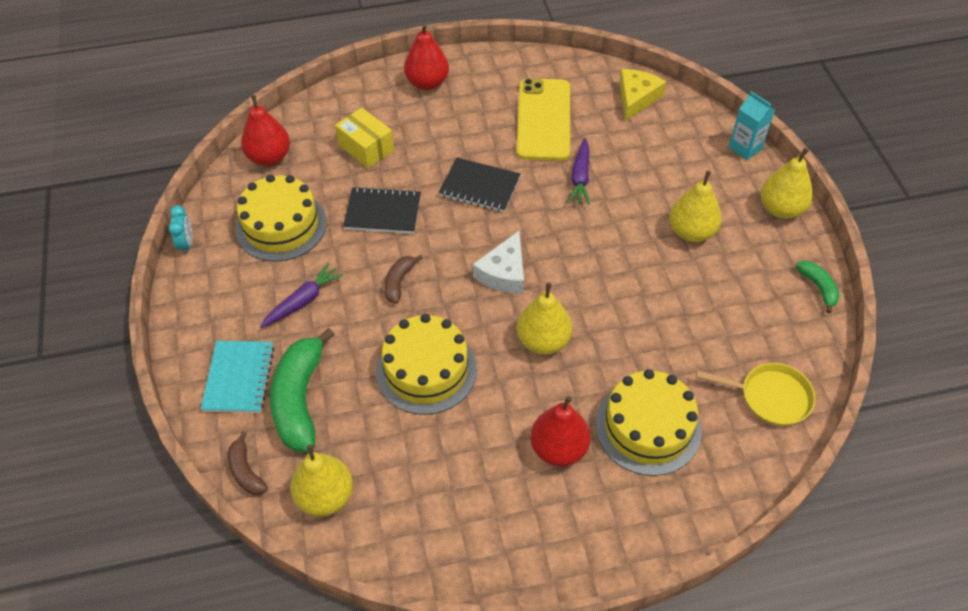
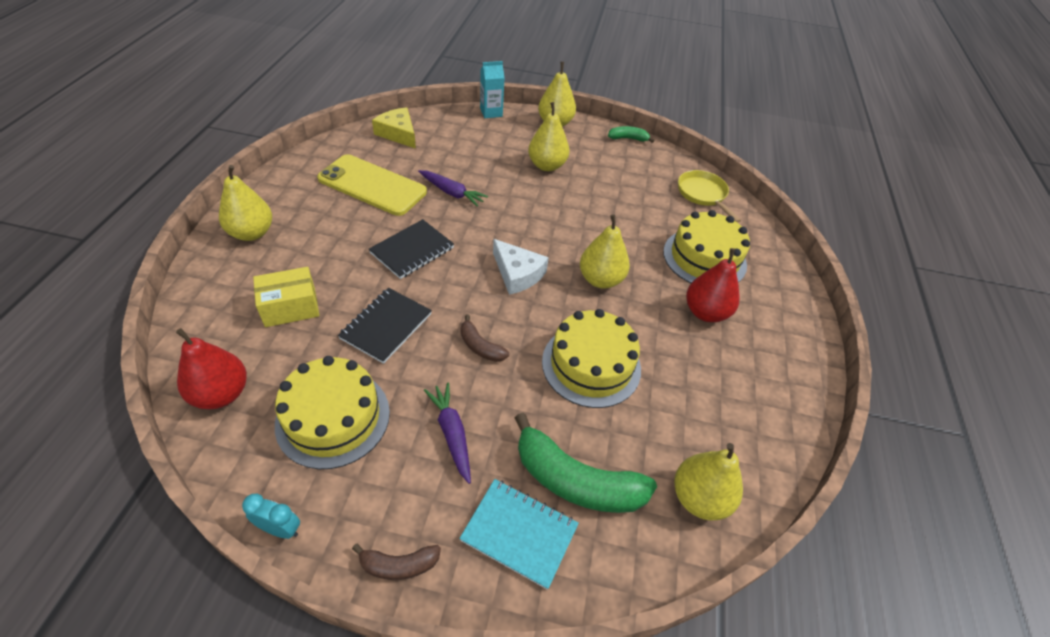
camera: 70 degrees left, 5 degrees down
brown banana [228,431,268,495] -> brown banana moved to [352,543,441,580]
red pear [404,23,449,90] -> yellow pear [219,165,272,241]
yellow pan [696,363,815,426] -> yellow pan turned 60 degrees counterclockwise [678,170,741,223]

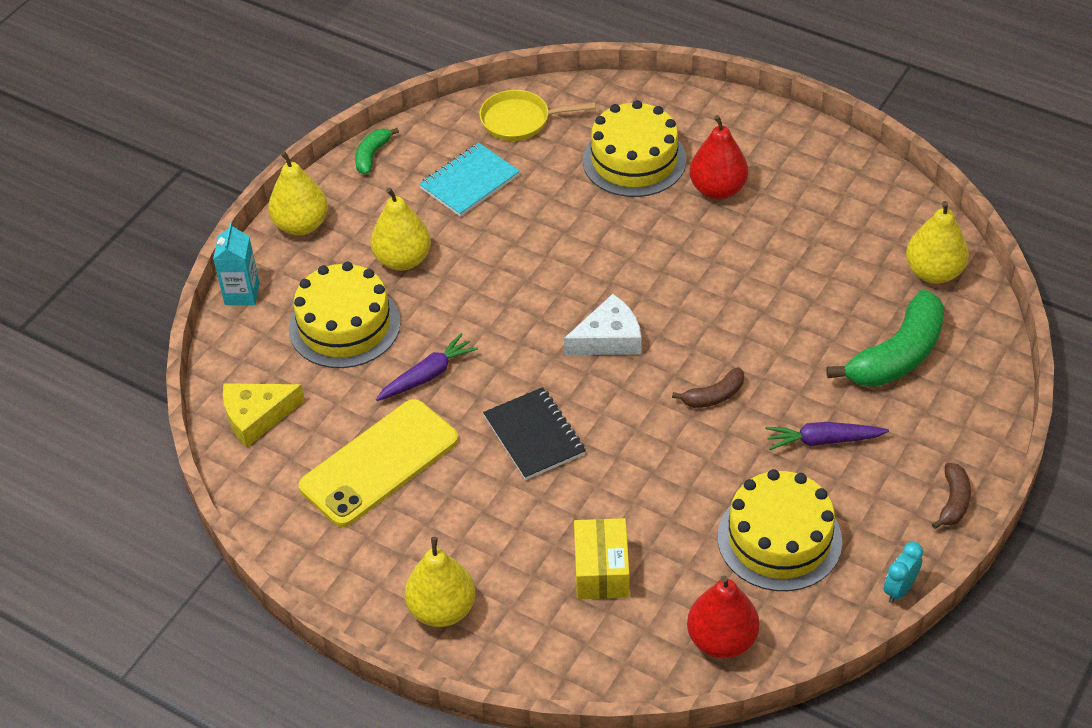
camera: 65 degrees left, 0 degrees up
black notebook [338,288,432,364] -> none
turquoise notebook [459,479,579,590] -> turquoise notebook moved to [419,143,520,217]
yellow cake [542,309,641,408] -> yellow cake moved to [289,262,401,368]
yellow pear [580,214,630,288] -> none

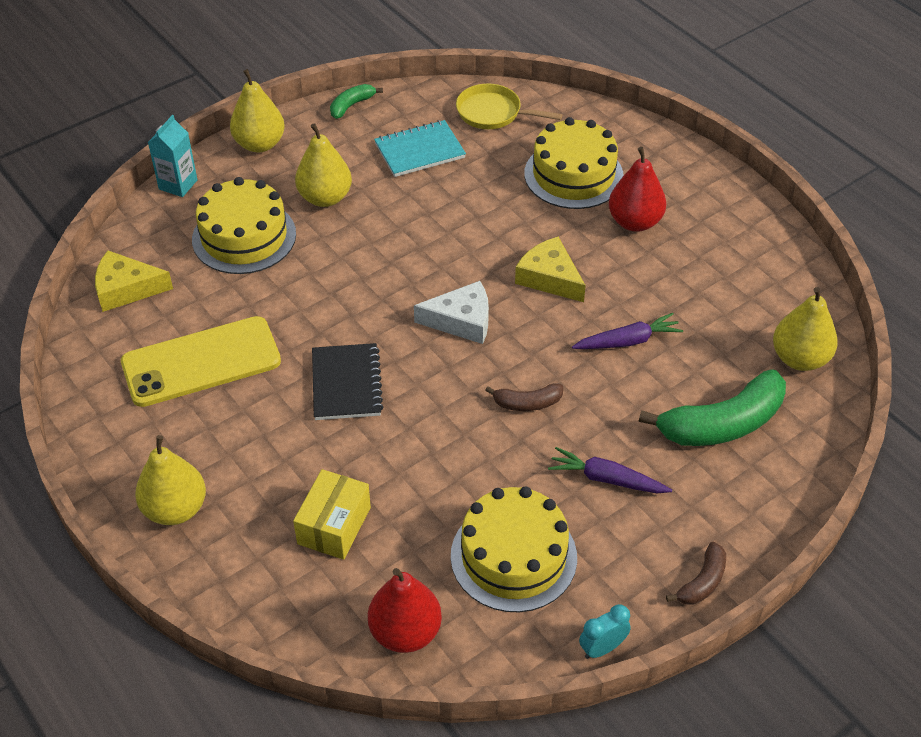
camera: 20 degrees right, 0 degrees up
purple carrot [376,333,478,401] -> purple carrot moved to [572,313,683,349]
none -> yellow cheese [515,237,586,302]

